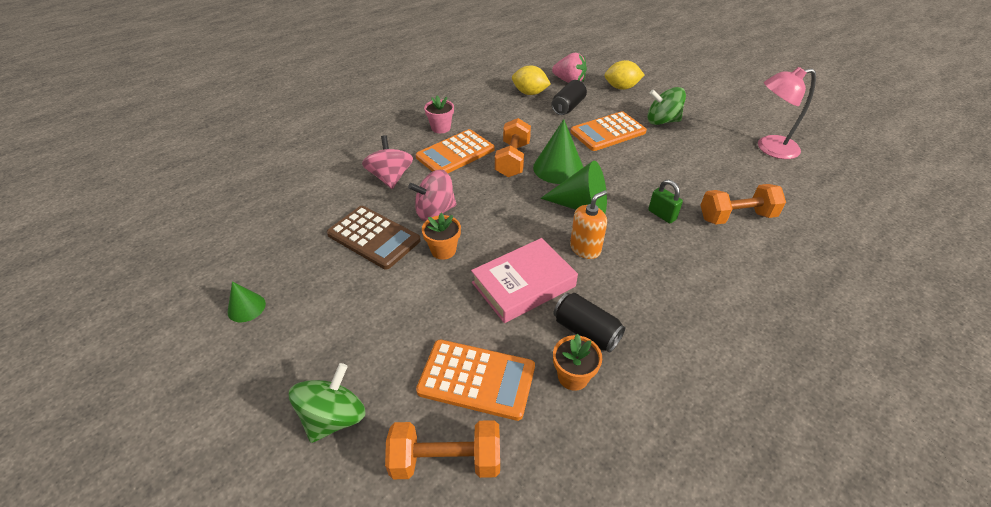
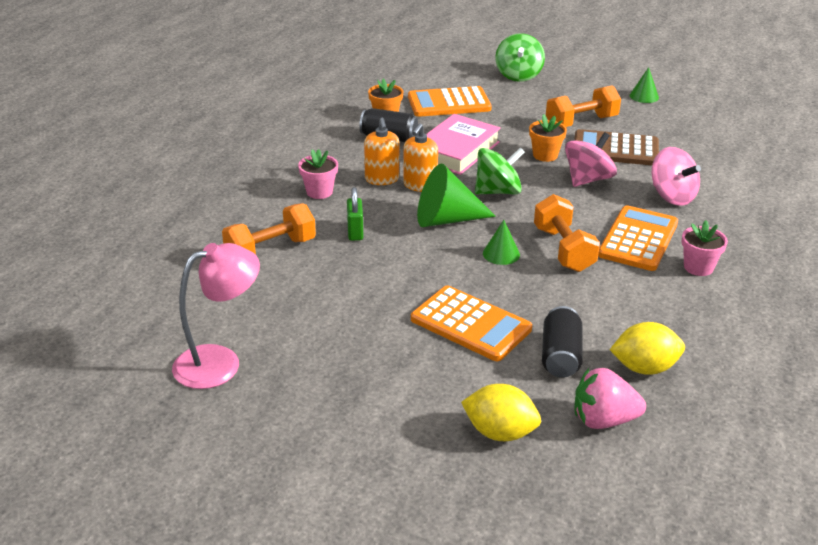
camera: 155 degrees right, 10 degrees down
orange dumbbell [385,420,500,479] -> orange dumbbell moved to [546,85,621,127]
green cone [533,119,583,184] -> green cone [483,220,520,265], size x0.54
orange calculator [570,111,647,151] -> orange calculator turned 90 degrees clockwise [411,286,532,361]
yellow lemon [605,60,644,90] -> yellow lemon turned 45 degrees clockwise [461,384,541,441]
green spinning top [647,87,686,125] -> green spinning top moved to [475,147,525,195]
green padlock [648,180,683,224] -> green padlock turned 60 degrees clockwise [347,187,363,241]
none -> pink flower pot [298,149,338,199]
none -> orange soap dispenser [364,118,399,185]

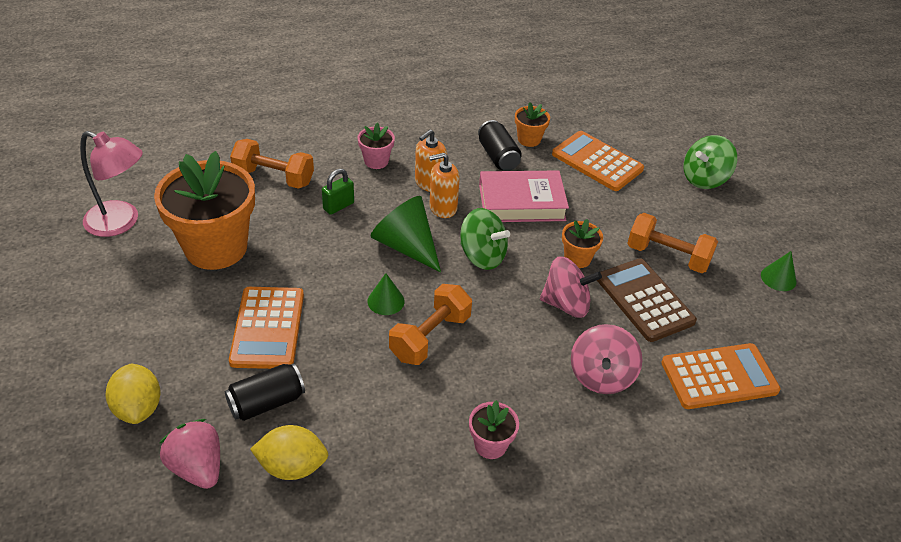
camera: 50 degrees right, 10 degrees up
orange calculator [598,206,678,271] -> orange calculator moved to [661,343,781,409]
yellow lemon [610,322,685,375] -> yellow lemon turned 45 degrees counterclockwise [250,425,328,480]
none -> orange flower pot [154,151,255,270]

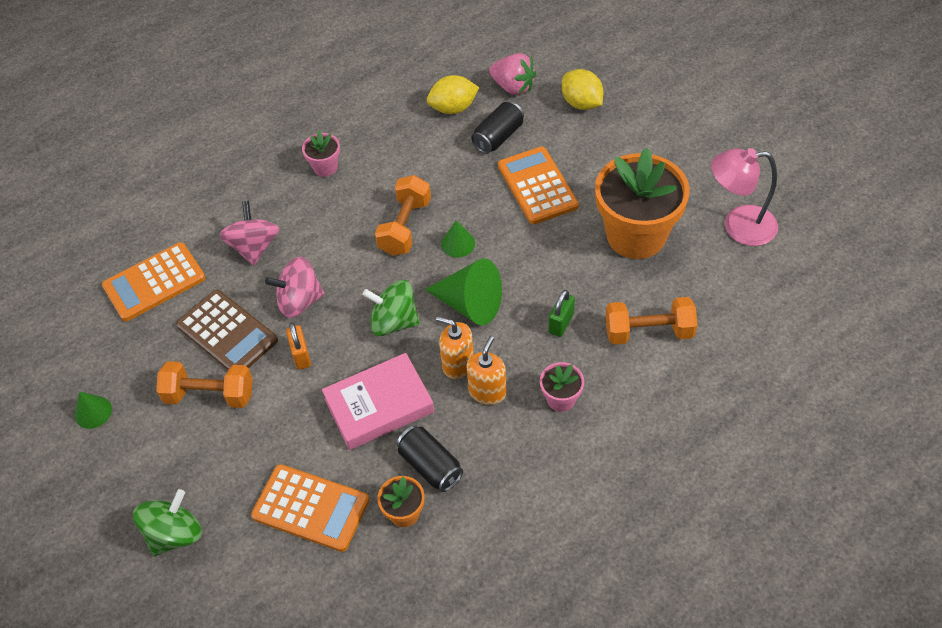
camera: 165 degrees right, 10 degrees up
orange soap dispenser [429,153,460,218] -> orange soap dispenser turned 120 degrees counterclockwise [436,316,474,379]
orange flower pot [562,219,603,268] -> orange padlock [286,323,311,370]

